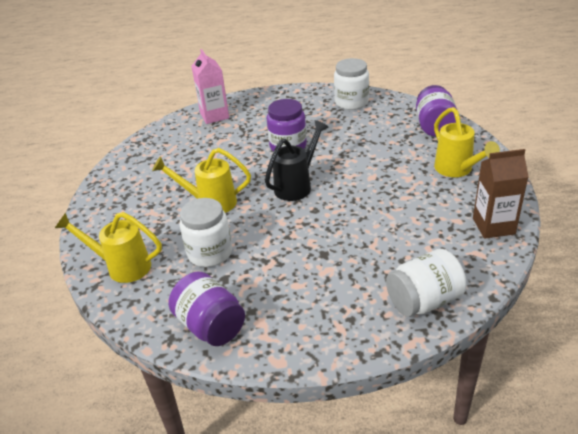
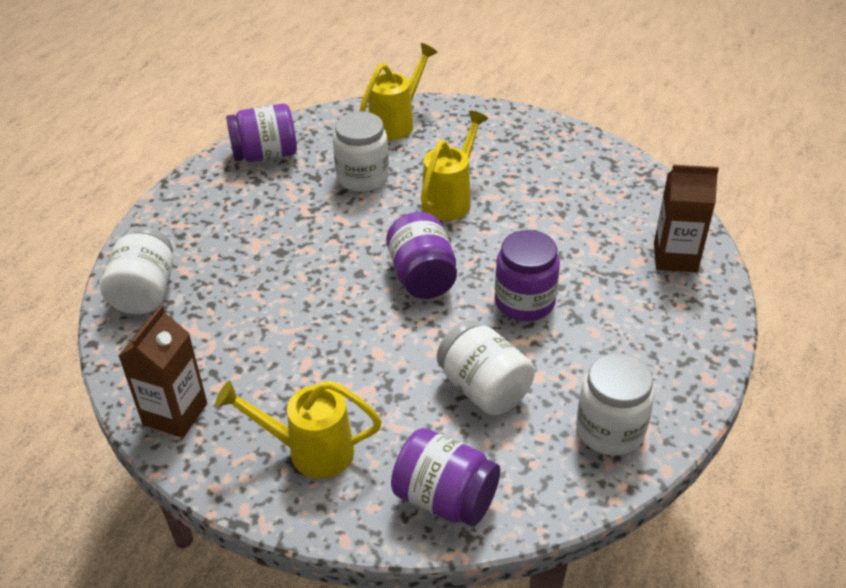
camera: 115 degrees right, 5 degrees up
pink carton [191,49,229,124] -> brown carton [654,164,719,273]
black watering can [265,120,329,201] -> purple jar [386,212,457,299]
none -> white jar [437,320,534,415]

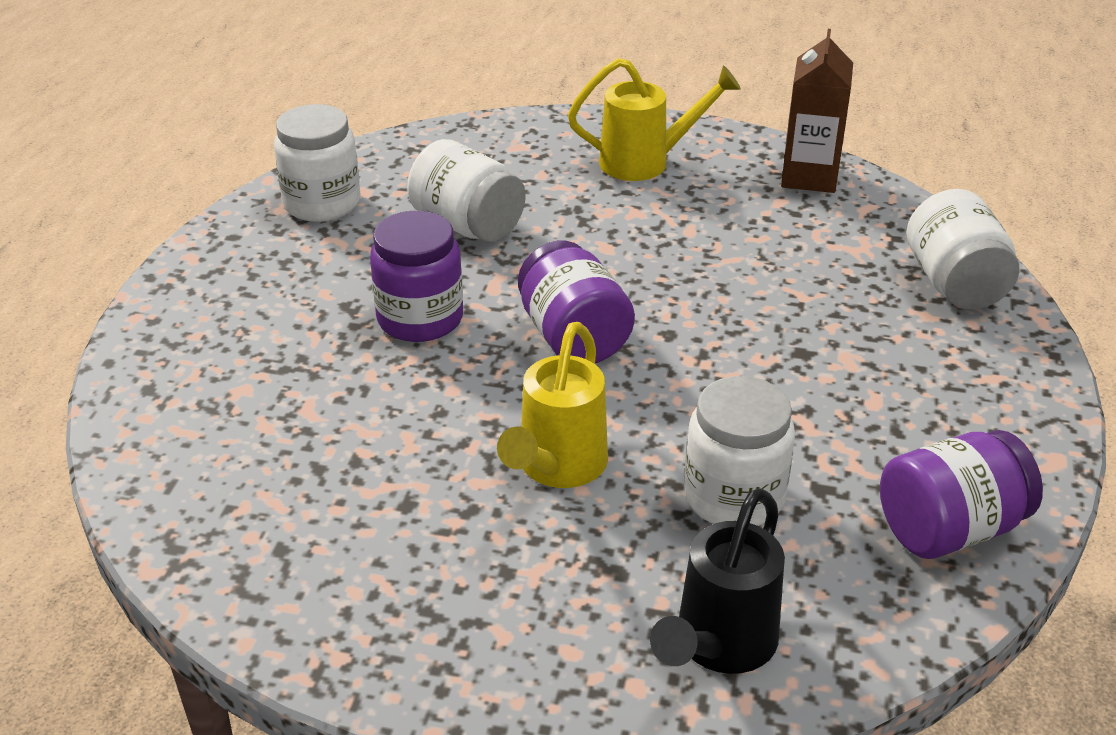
camera: 170 degrees right, 5 degrees down
yellow watering can [359,43,438,140] -> black watering can [650,488,785,674]
purple jar [391,428,500,526] -> none
brown carton [654,164,719,273] -> none

